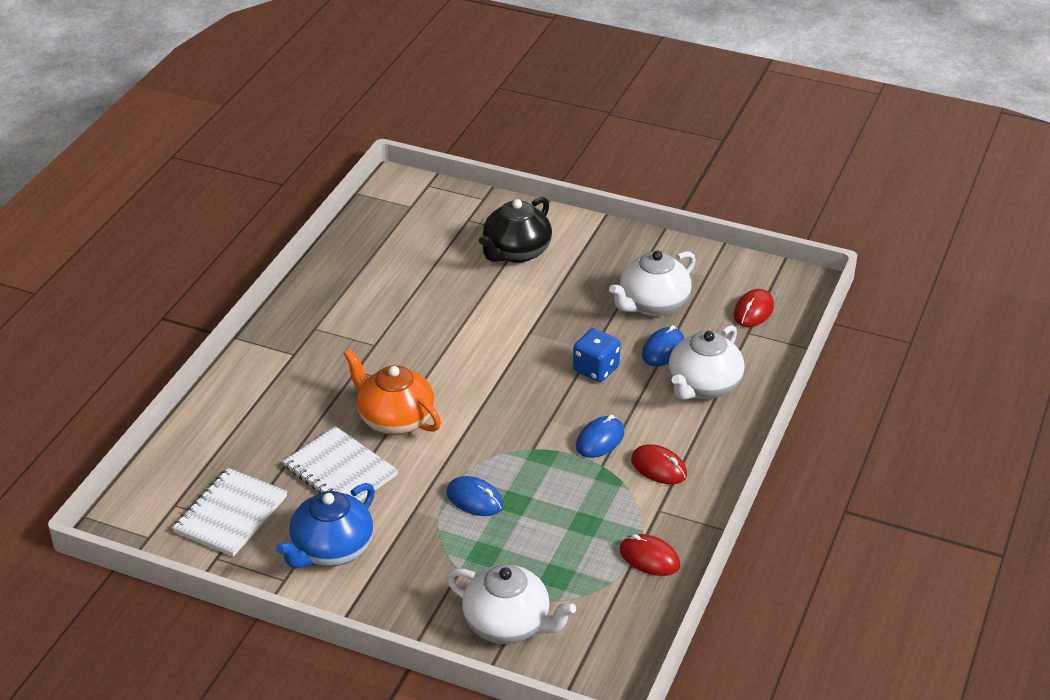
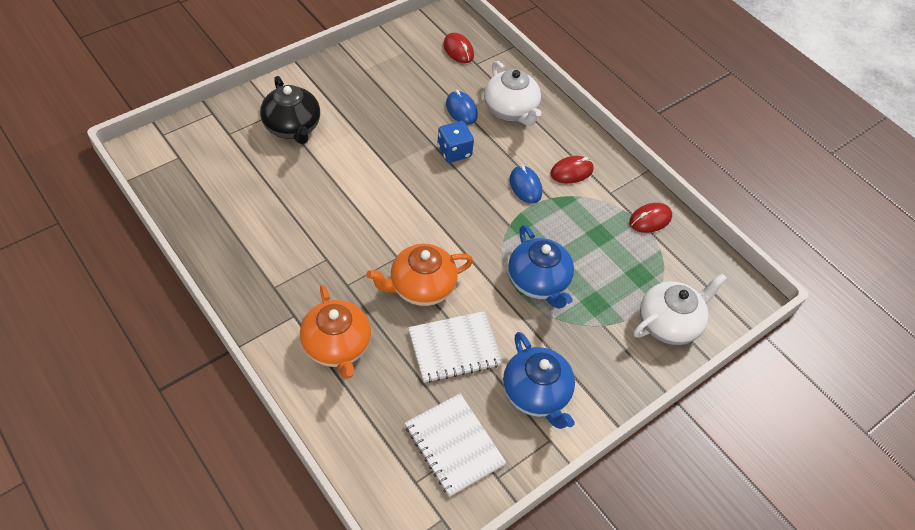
camera: 65 degrees left, 15 degrees up
blue mouse [447,476,503,516] -> blue teapot [508,225,574,309]
white teapot [609,251,696,316] -> none
none -> orange teapot [300,285,371,379]

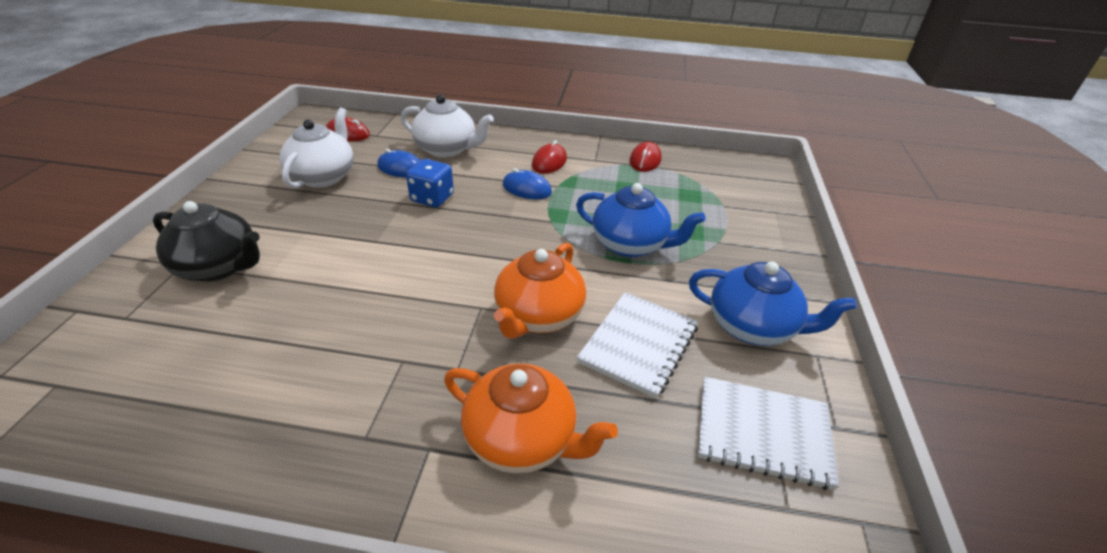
camera: 40 degrees left, 15 degrees down
white teapot [634,273,727,345] -> white teapot moved to [279,107,354,189]

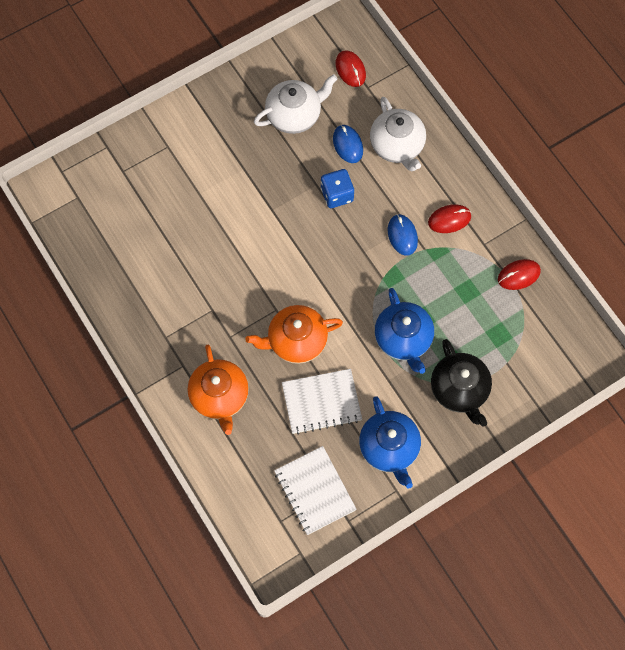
camera: 50 degrees right, 30 degrees up
black teapot [153,201,260,282] -> black teapot moved to [431,339,492,427]

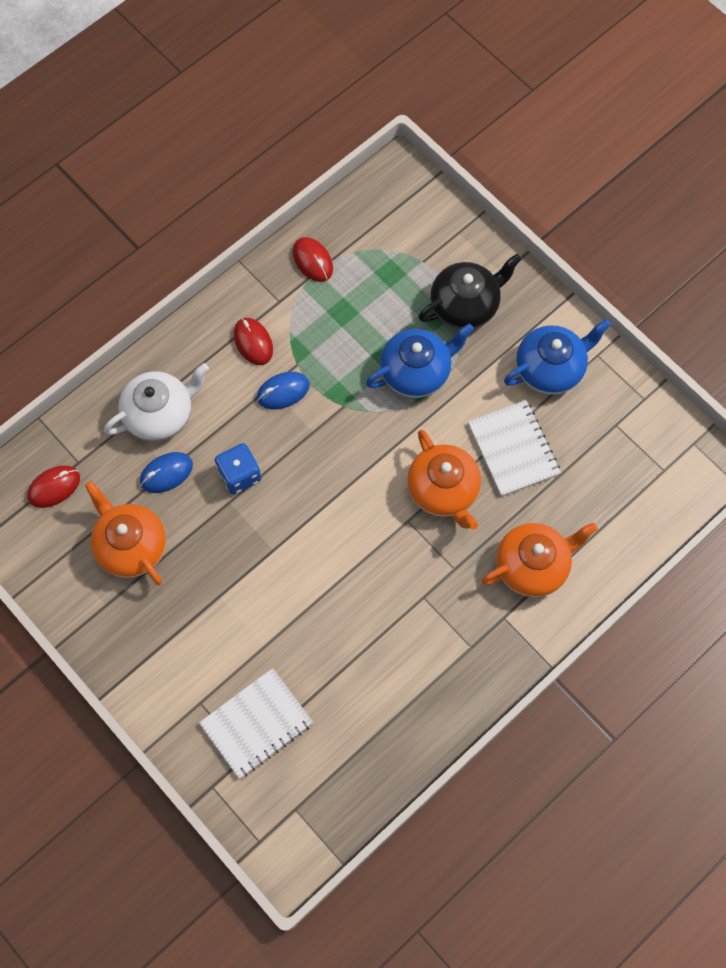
camera: 100 degrees left, 0 degrees up
white teapot [254,74,337,134] -> orange teapot [85,481,166,585]
white notebook [274,446,357,535] -> white notebook moved to [199,668,313,779]

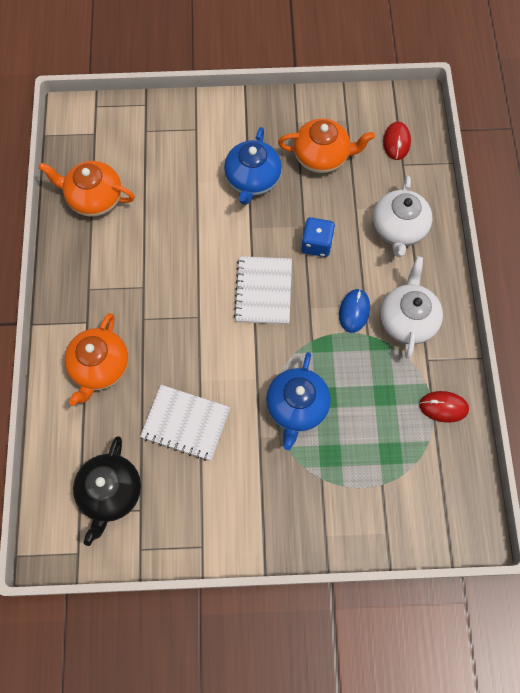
camera: 130 degrees right, 0 degrees up
blue mouse [140,452,193,493] -> none
white notebook [199,668,313,779] -> white notebook moved to [234,256,292,324]
red mouse [234,318,273,365] -> white teapot [380,256,443,359]
orange teapot [407,430,481,530] -> orange teapot moved to [38,161,135,217]
black teapot [418,254,522,329] -> black teapot moved to [73,436,141,546]
blue teapot [504,319,611,395] -> blue teapot moved to [224,127,282,205]

